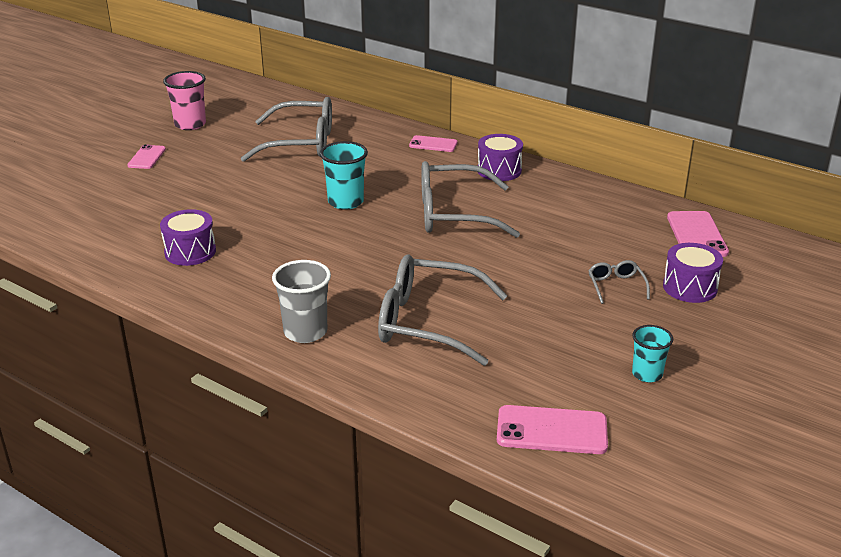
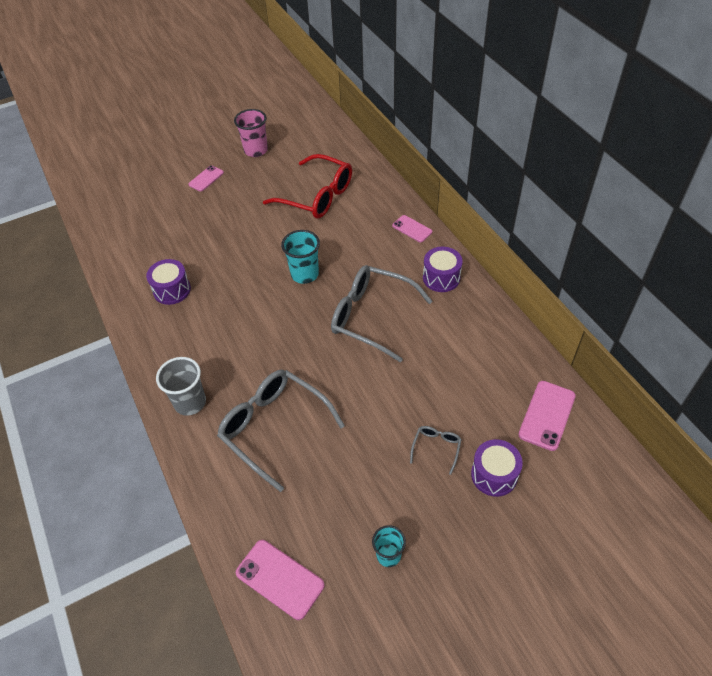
camera: 30 degrees right, 20 degrees up
grey glasses [241,97,332,162] -> red glasses [263,154,352,218]

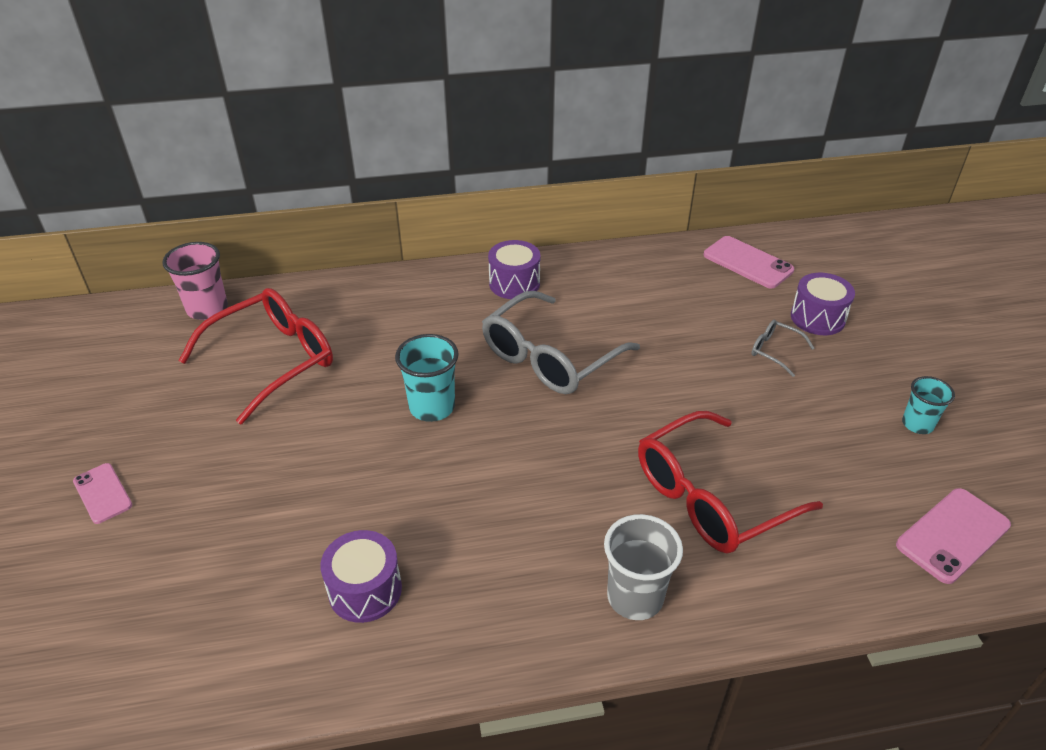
camera: 75 degrees left, 10 degrees down
grey glasses [217,369,345,492] -> red glasses [638,411,823,553]
pink cup [234,109,268,157] -> pink cup moved to [162,242,228,320]
pink phone [392,215,432,242] -> none

